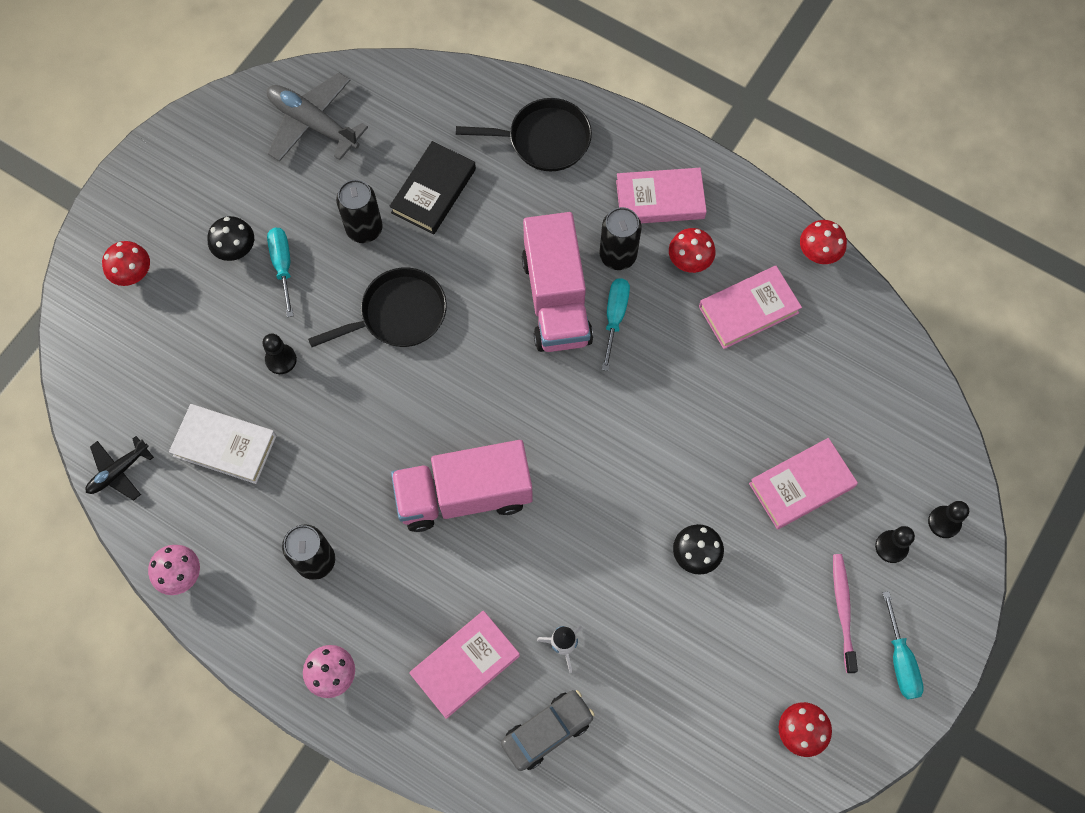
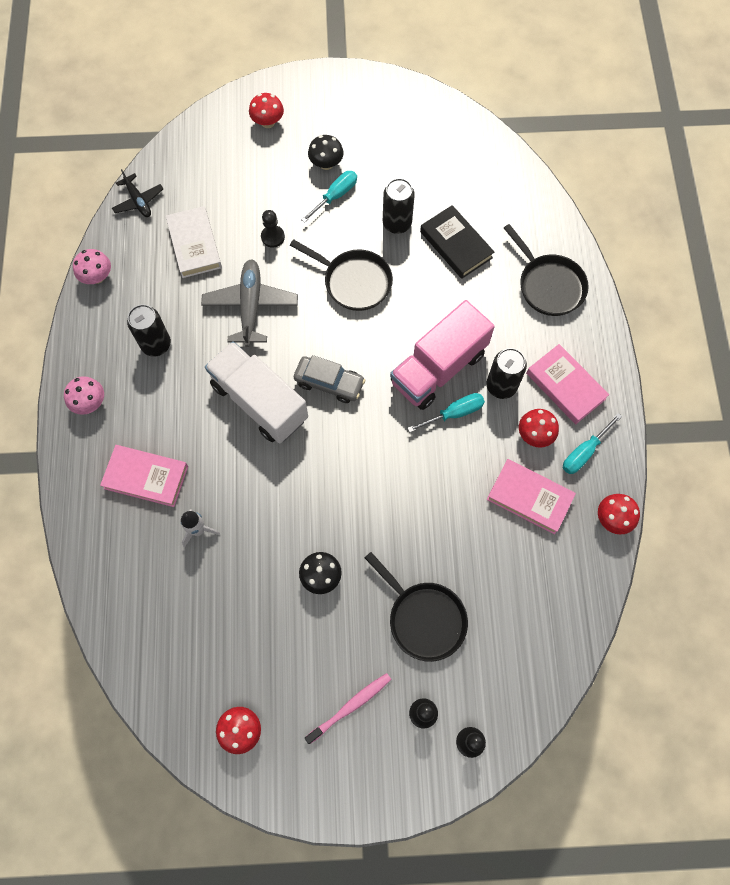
camera: 55 degrees right, 0 degrees up
black plane [86,436,154,501] -> black plane turned 135 degrees counterclockwise [112,169,163,217]
grey plane [267,72,368,162] -> grey plane moved to [201,259,298,347]
black book [389,141,476,234] -> black book turned 60 degrees clockwise [420,205,494,279]
pink truck [391,440,533,532] -> white truck [205,341,308,444]
grey car [501,690,595,771] -> grey car moved to [294,355,365,403]
pink book [749,438,858,529] -> black pan [365,552,468,662]
turquoise screwdriver [882,591,924,699] -> turquoise screwdriver moved to [563,413,622,474]

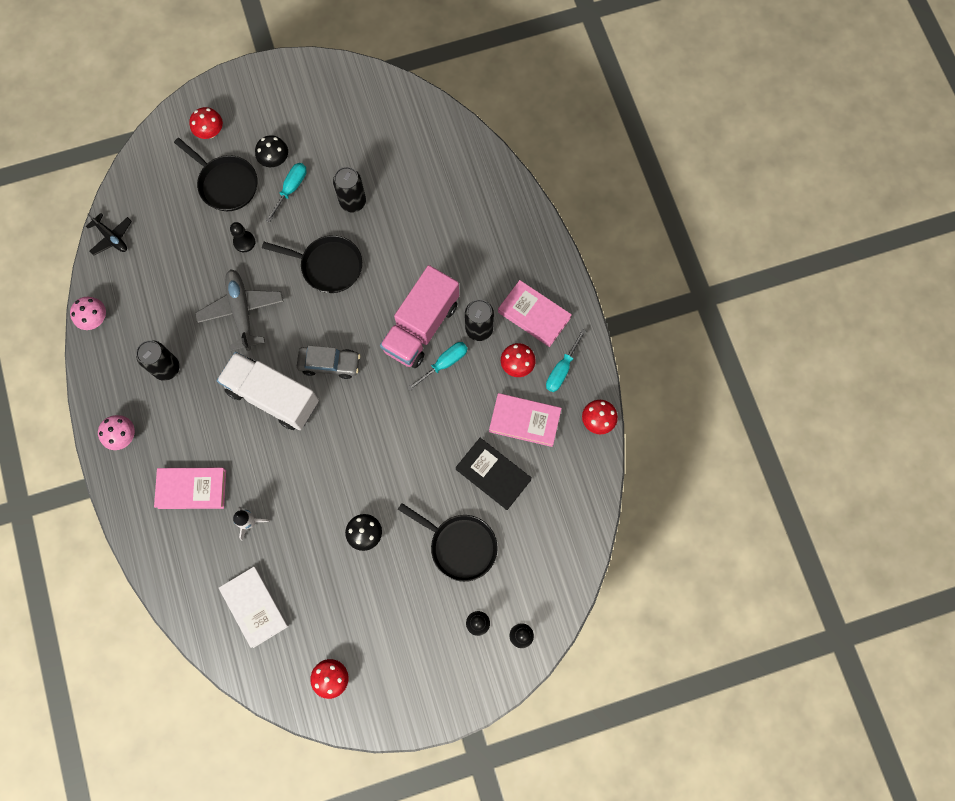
camera: 15 degrees left, 5 degrees up
white book [166,206,222,278] -> white book moved to [219,567,289,648]
pink toothbrush [305,673,392,744] -> none
black book [420,205,494,279] -> black book moved to [456,438,532,510]
black pan [504,224,589,316] -> black pan moved to [174,138,258,211]

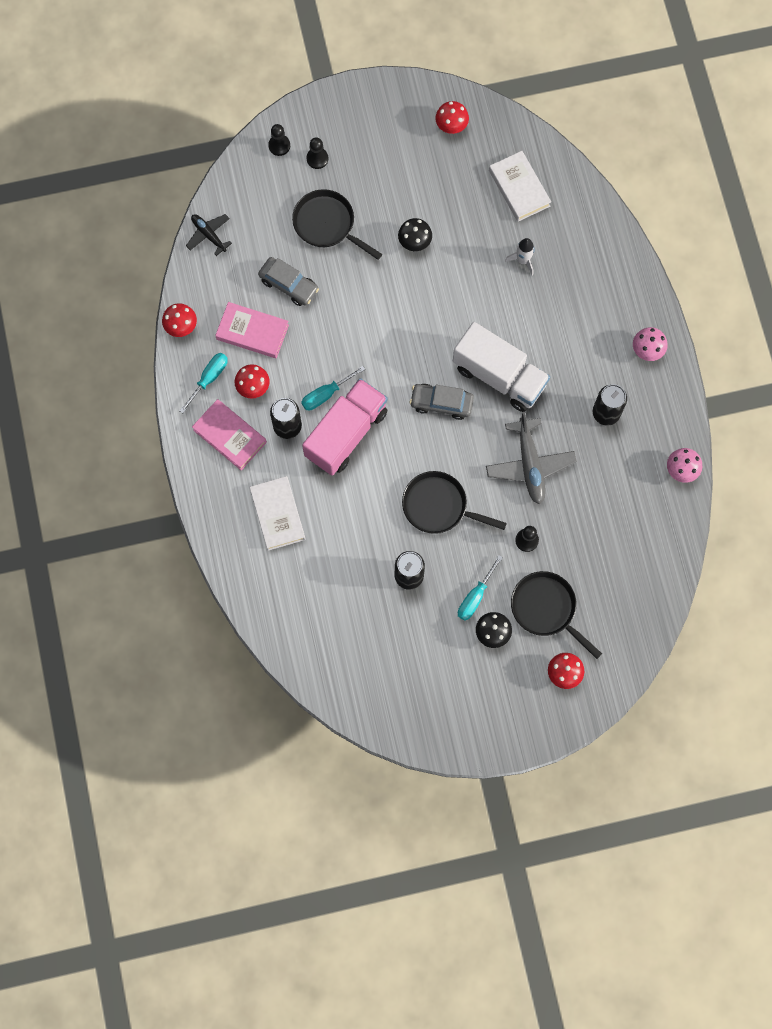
camera: 175 degrees left, 0 degrees up
black plane [86,213,132,256] -> black plane moved to [186,214,232,256]
pink book [154,468,226,509] -> none
black book [456,438,532,510] -> grey car [258,257,319,306]
none -> white book [249,476,305,551]

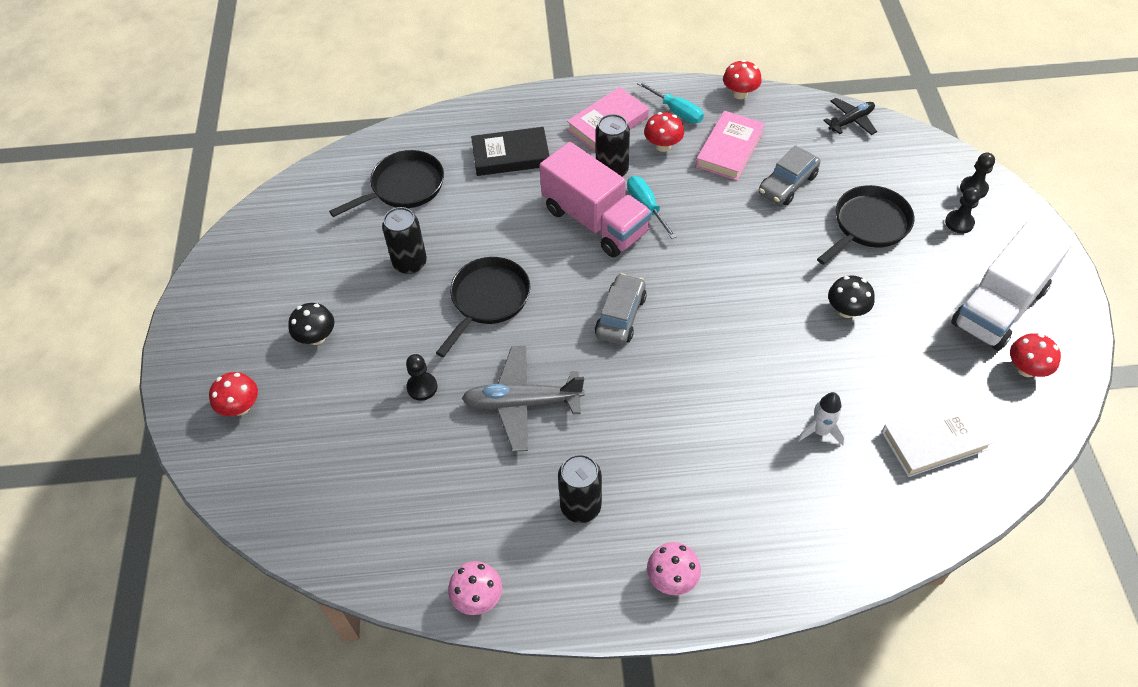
camera: 100 degrees right, 20 degrees down
white book [249,476,305,551] -> black book [471,127,549,176]
white truck [453,322,550,412] -> white truck moved to [951,221,1071,351]
turquoise screwdriver [458,555,503,621] -> none
black pan [511,571,602,659] -> black pan moved to [329,150,444,217]

